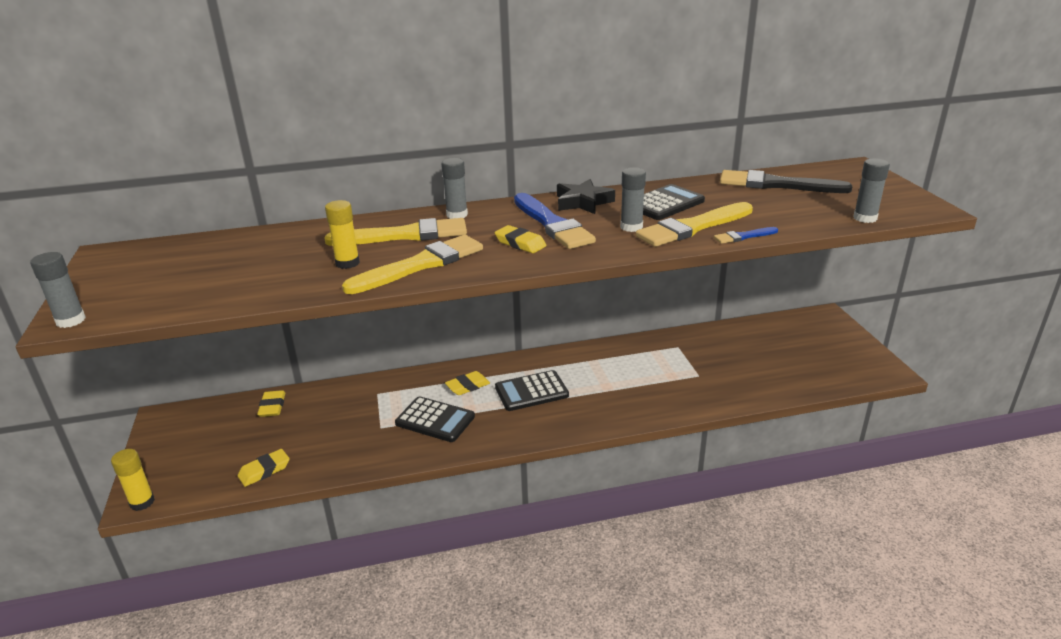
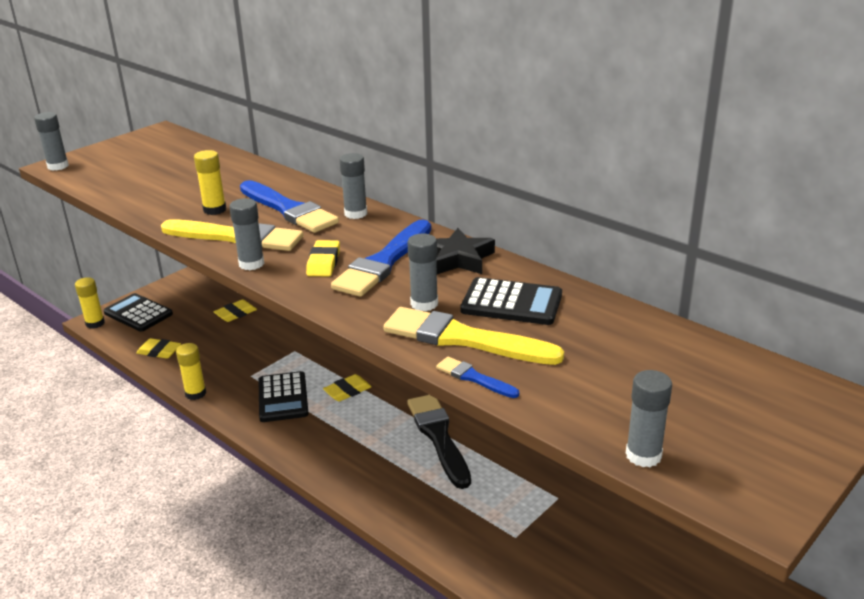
camera: 55 degrees right, 0 degrees up
yellow brush [325,218,467,246] -> blue brush [240,180,339,233]
yellow eraser [445,371,490,395] -> yellow eraser turned 60 degrees counterclockwise [323,374,372,402]
black calculator [495,370,569,411] -> black calculator moved to [104,293,173,332]
black brush [720,170,852,193] -> black brush moved to [407,395,471,489]
none -> yellow glue stick [176,343,206,400]
none -> grey glue stick [229,198,264,270]

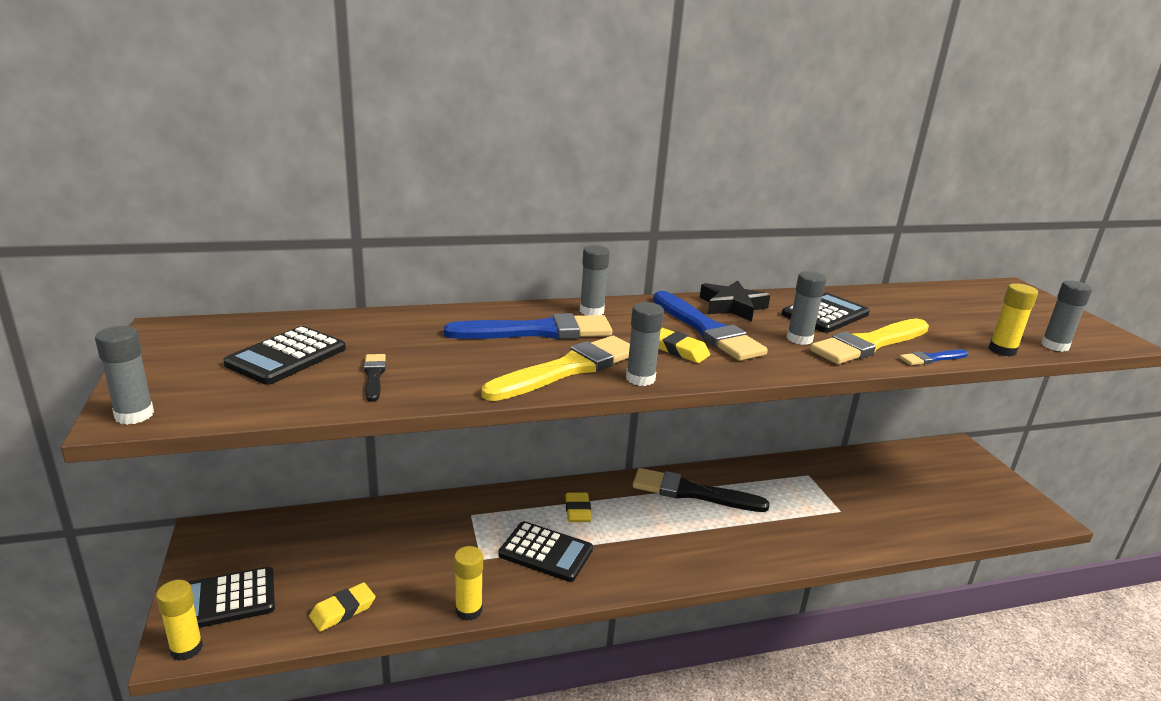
camera: 60 degrees left, 5 degrees down
yellow glue stick [194,150,226,215] -> yellow glue stick moved to [989,283,1038,357]
yellow eraser [213,299,257,322] -> none
none -> black calculator [223,326,346,385]
none -> black brush [364,354,386,402]

